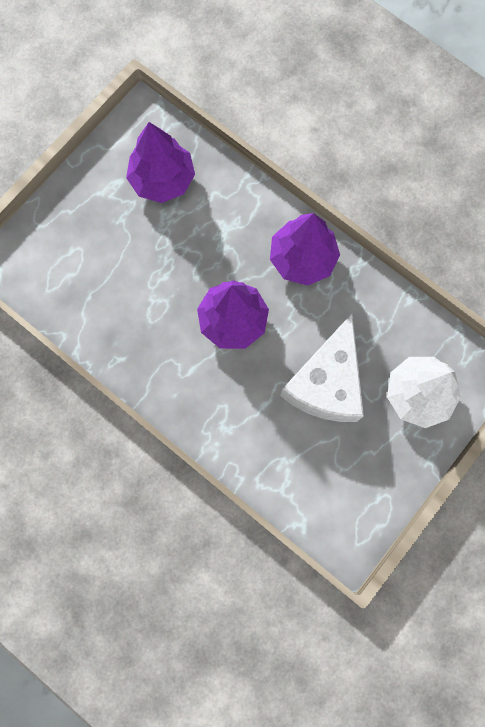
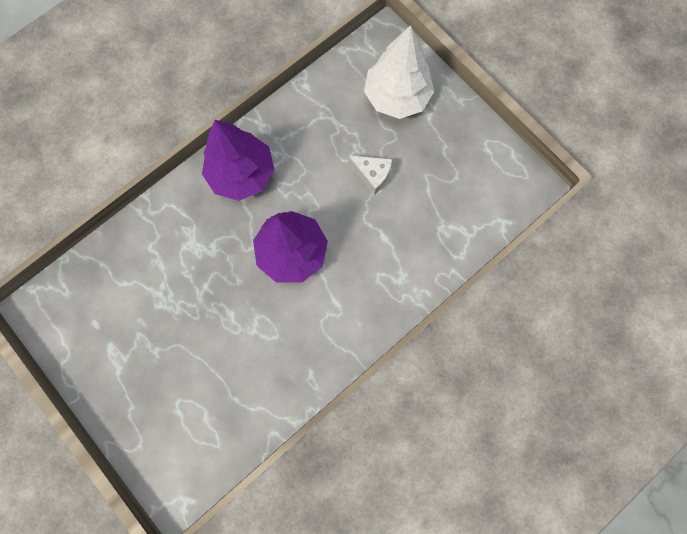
camera: 80 degrees left, 0 degrees up
purple tree [126,122,195,203] -> none
white cheese [280,314,364,422] -> white cheese [348,155,392,195], size x0.44

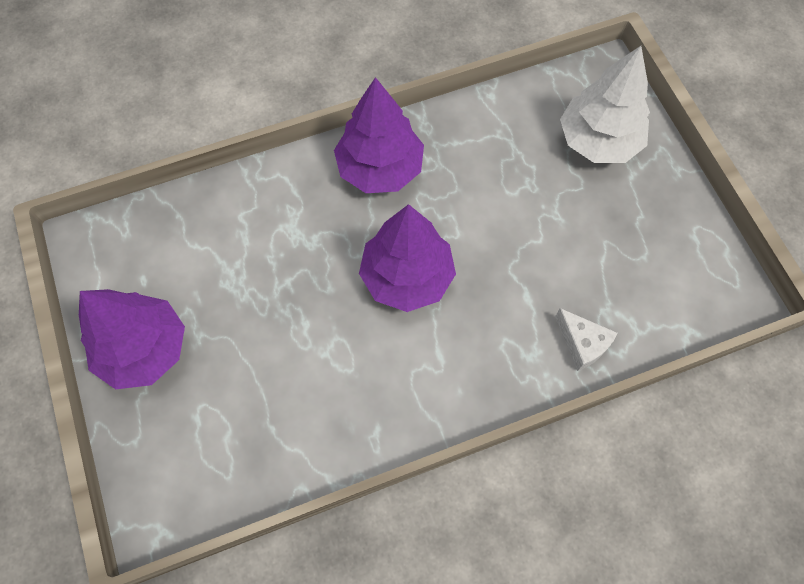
camera: 20 degrees right, 10 degrees down
white cheese [348,155,392,195] -> white cheese moved to [555,308,617,371]
none -> purple tree [79,289,185,389]

